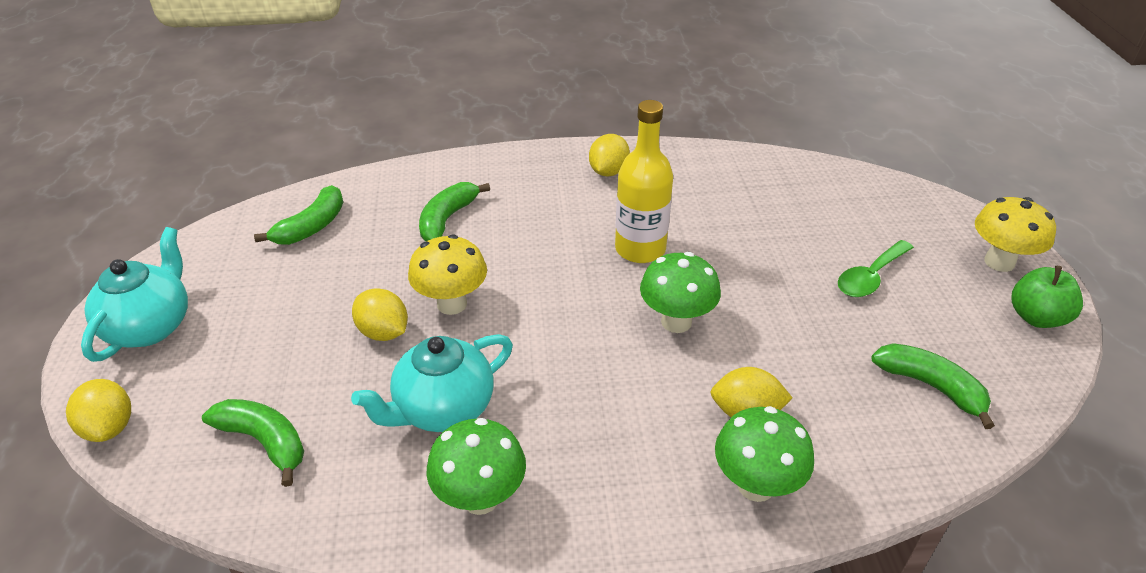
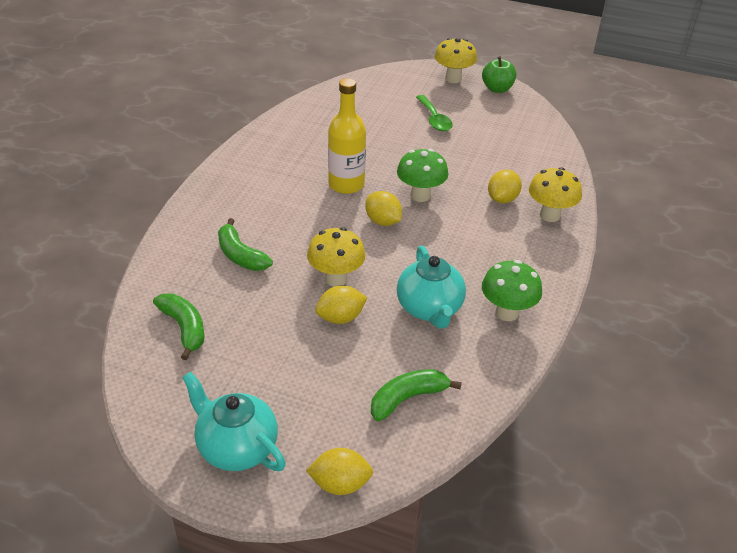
camera: 65 degrees left, 0 degrees up
yellow lemon [589,134,630,177] -> yellow lemon moved to [365,191,402,226]
green mushroom [715,406,814,502] -> yellow mushroom [529,167,582,222]
green banana [871,343,995,429] -> none

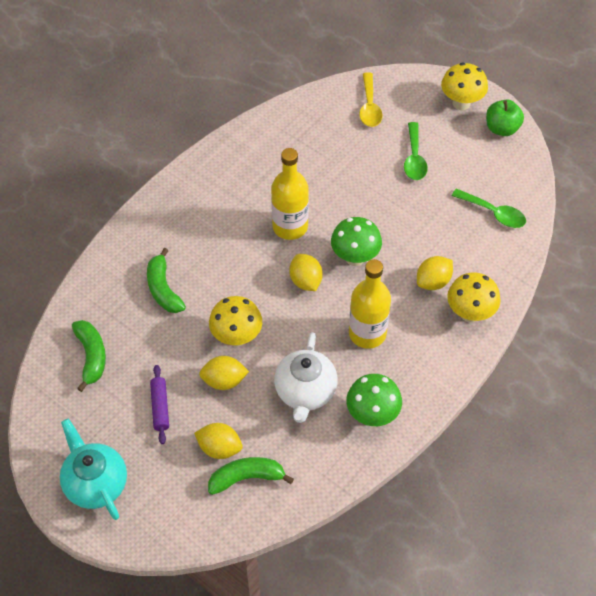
camera: 20 degrees right, 15 degrees up
yellow lemon [306,448,373,495] -> yellow lemon moved to [194,423,243,459]
turquoise teapot [397,246,466,329] -> white teapot [274,332,338,423]
none -> purple rolling pin [150,365,169,444]
none -> yellow bottle [349,259,391,349]
none -> yellow spoon [359,72,383,127]
none -> green spoon [452,189,526,228]

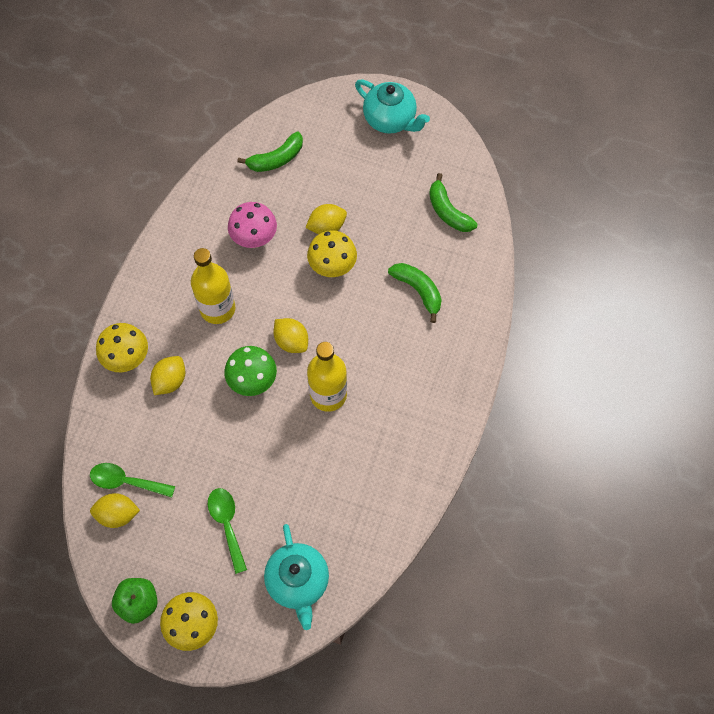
camera: 160 degrees right, 10 degrees up
purple rolling pin [150,365,169,444] -> none
yellow lemon [194,423,243,459] -> yellow lemon moved to [90,493,140,528]
white teapot [274,332,338,423] -> pink mushroom [228,202,277,248]
green mushroom [346,374,402,426] -> none
yellow spoon [359,72,383,127] -> turquoise teapot [264,524,329,630]

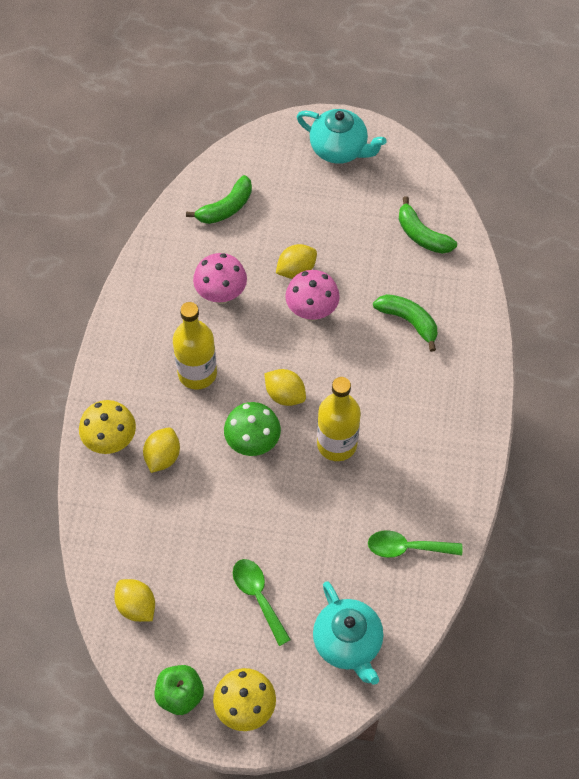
camera: 10 degrees left, 5 degrees down
green spoon [90,463,175,497] -> green spoon moved to [368,530,462,558]
yellow lemon [90,493,140,528] -> yellow lemon turned 60 degrees clockwise [114,579,155,622]
yellow mushroom [307,230,357,277] -> pink mushroom [285,270,340,321]

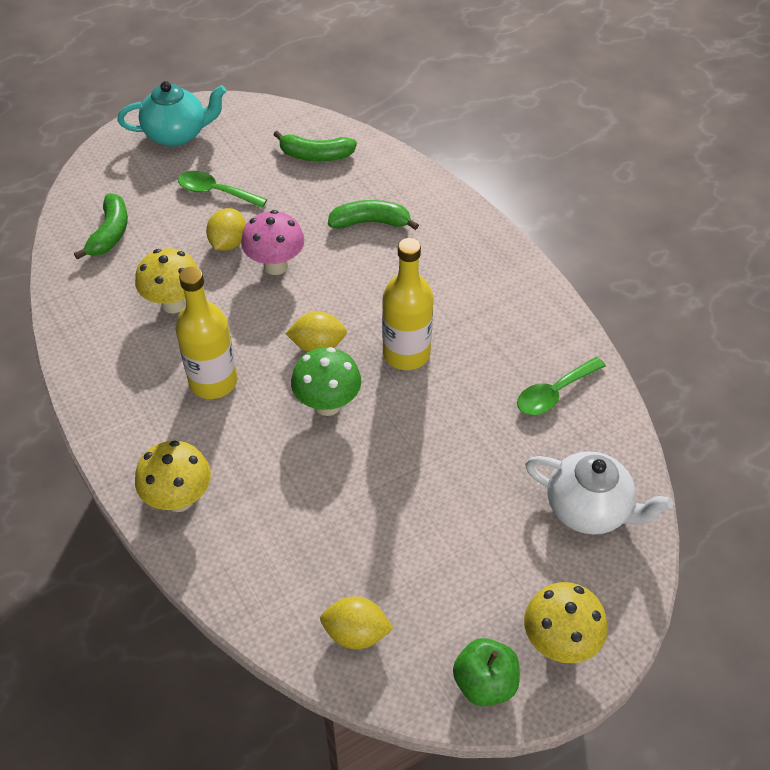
camera: 40 degrees left, 10 degrees down
yellow lemon [143,428,180,473] -> none
pink mushroom [193,253,247,304] -> yellow mushroom [135,248,198,313]
green spoon [233,559,291,646] -> green spoon moved to [178,171,267,208]
turquoise teapot [313,581,383,685] -> white teapot [525,451,673,535]

